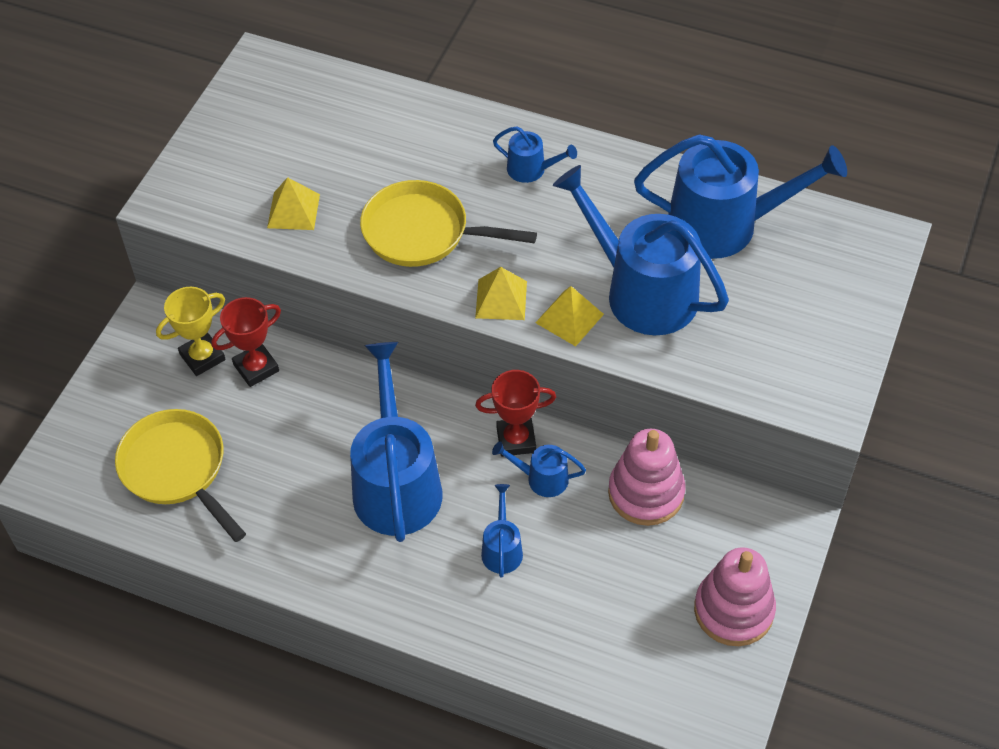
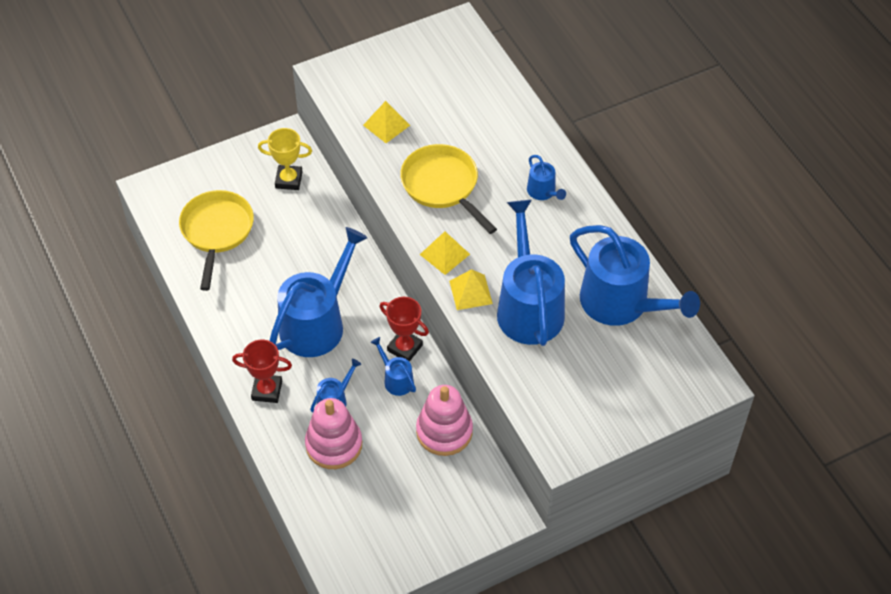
camera: 40 degrees right, 0 degrees up
red trophy [212,297,281,387] -> red trophy moved to [232,340,292,403]
pink stacking toy [694,547,776,646] -> pink stacking toy moved to [305,398,362,469]

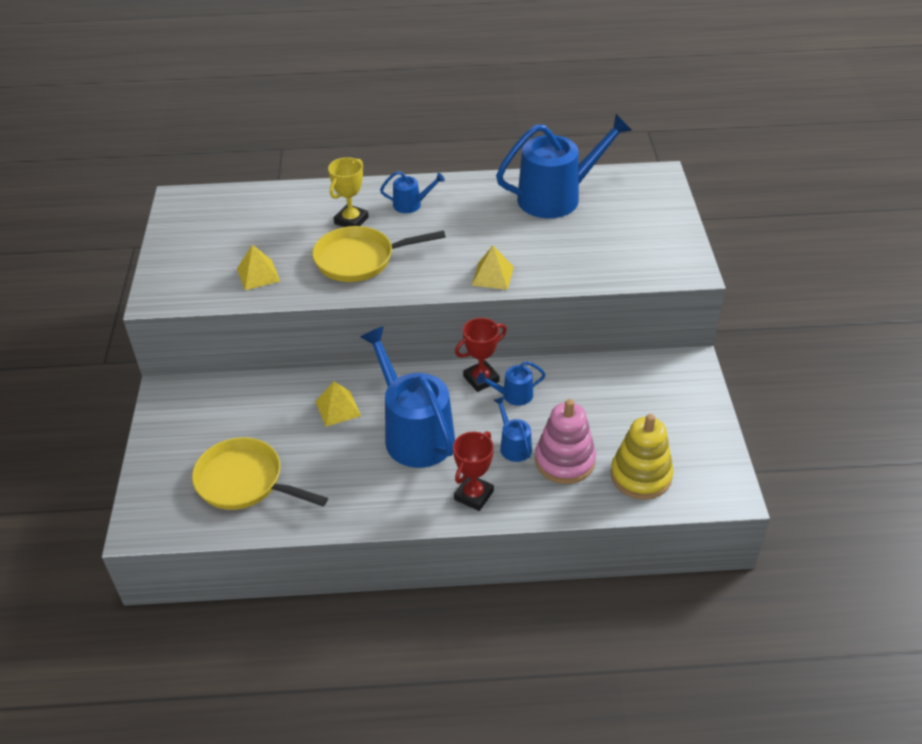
camera: 65 degrees left, 10 degrees down
yellow trophy [258,128,312,190] -> yellow trophy moved to [328,157,369,227]
pink stacking toy [416,385,473,456] -> none
yellow pyramid [420,232,470,275] -> yellow pyramid moved to [315,381,361,427]
blue watering can [497,200,565,346] -> none
none -> yellow stacking toy [611,414,674,499]

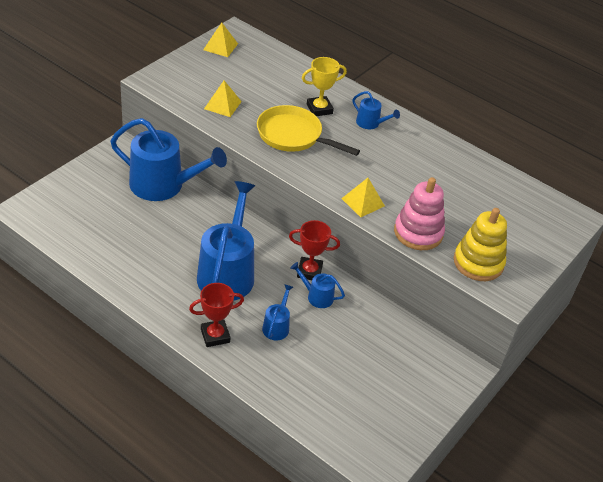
camera: 35 degrees right, 0 degrees up
yellow pan [192,437,328,510] -> none
yellow pyramid [315,381,361,427] -> yellow pyramid moved to [203,22,238,57]
blue watering can [496,114,632,218] -> blue watering can moved to [110,118,227,201]
pink stacking toy [535,399,596,484] -> pink stacking toy moved to [394,177,445,250]
yellow stacking toy [611,414,674,499] -> yellow stacking toy moved to [454,208,507,281]

